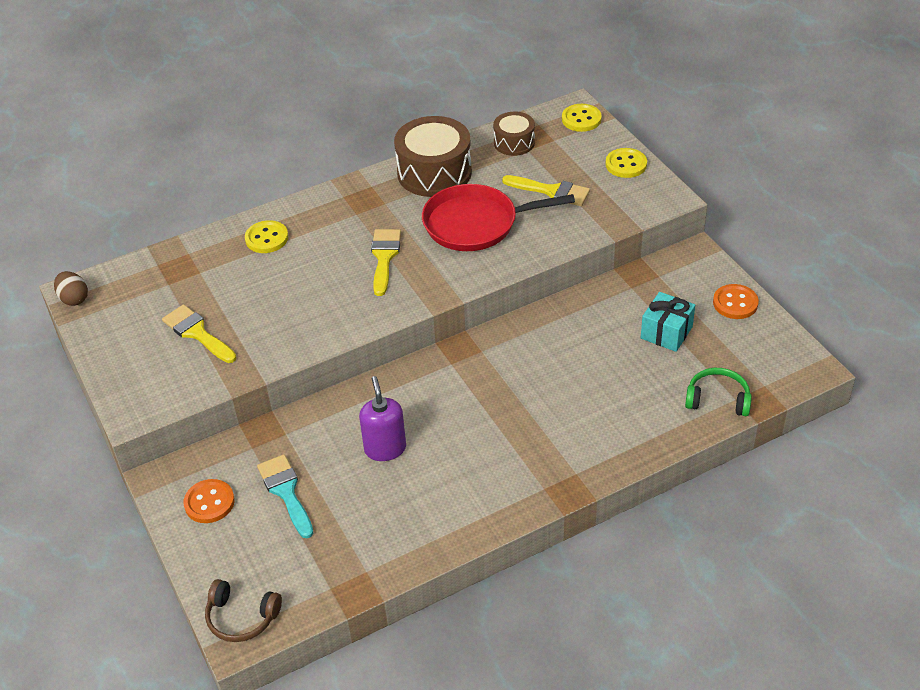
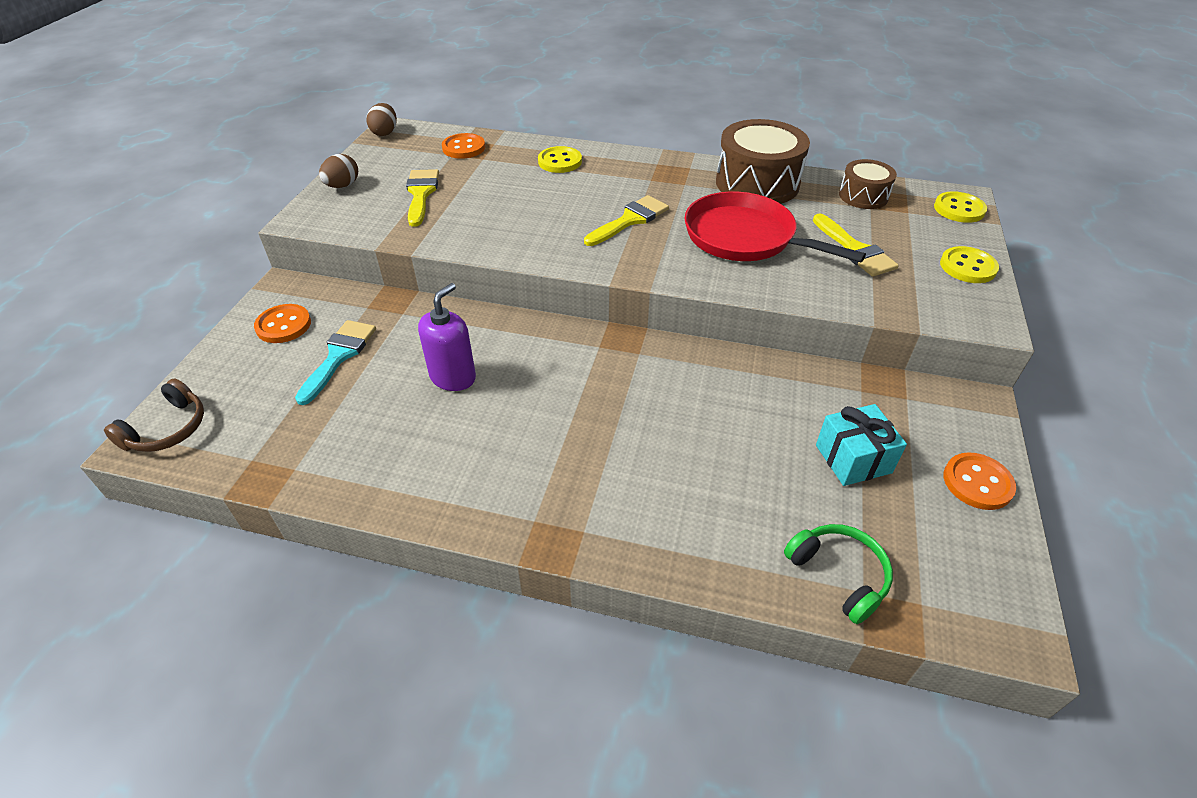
camera: 40 degrees right, 0 degrees up
brown headphones [205,579,282,642] -> brown headphones turned 120 degrees counterclockwise [104,378,204,452]
none -> brown egg [319,154,358,188]
none -> orange button [442,133,485,159]

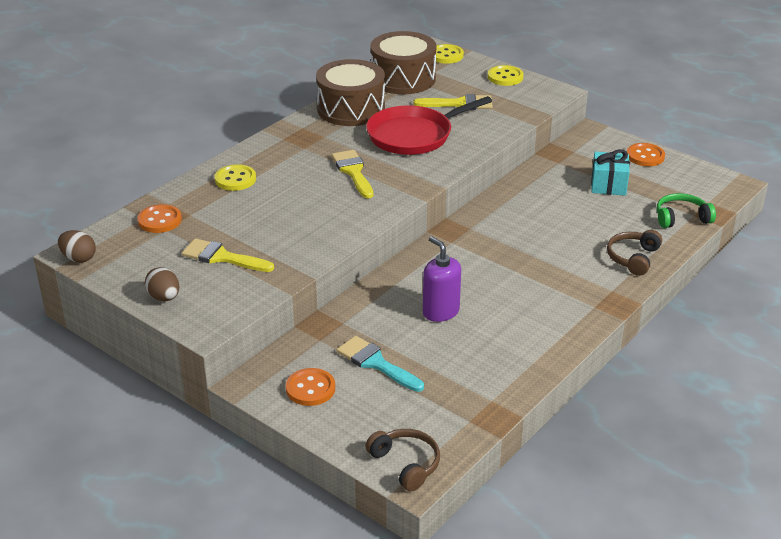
camera: 65 degrees left, 10 degrees down
brown drum [839,159,897,209] -> brown drum [370,31,436,94], size x1.78
none -> brown headphones [607,230,662,276]

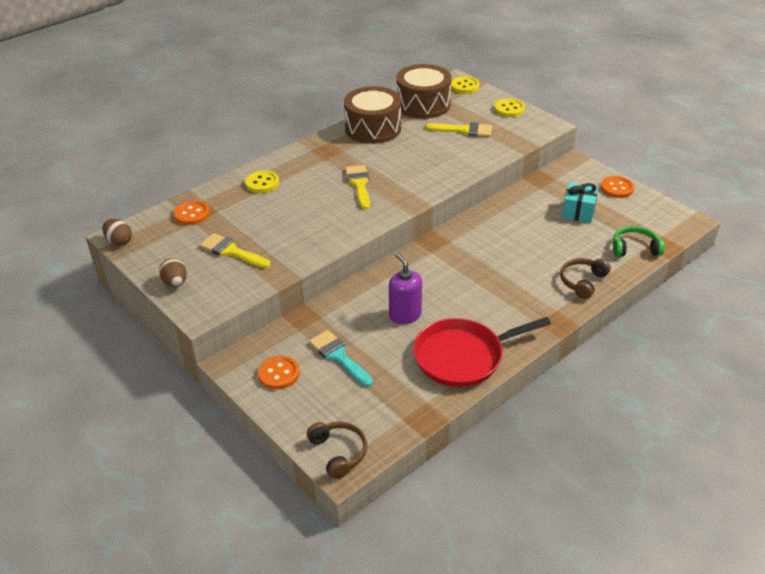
camera: 10 degrees right, 5 degrees up
red pan [366,96,492,155] -> red pan moved to [413,317,551,387]

